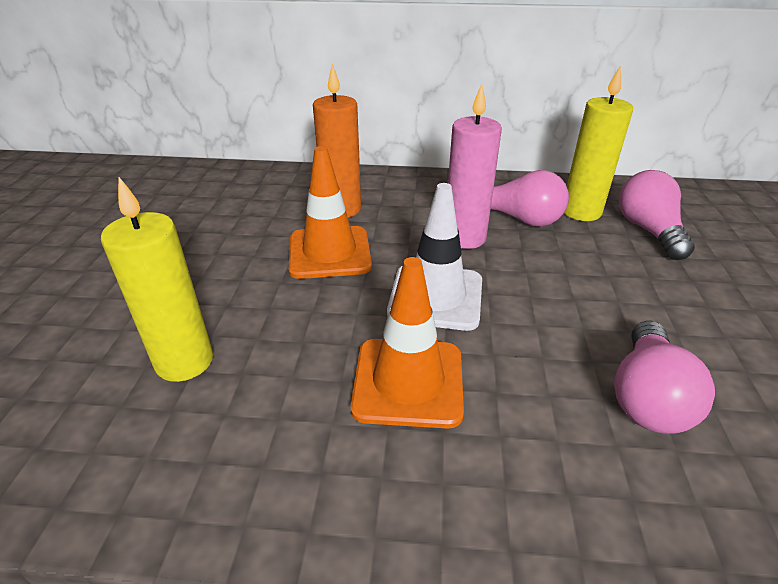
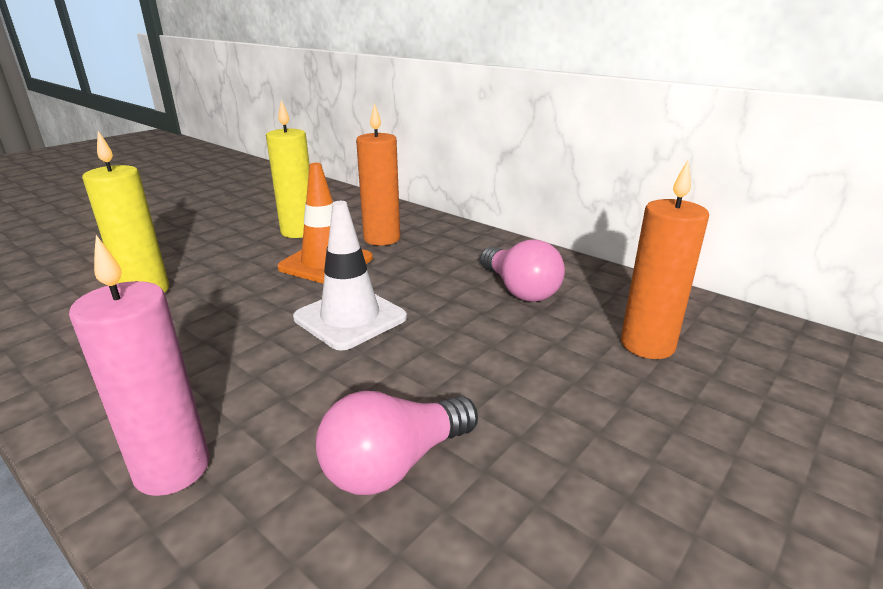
camera: 35 degrees right, 10 degrees down
orange traffic cone [351,257,464,429] -> none
pink candle [448,84,502,249] -> pink candle moved to [69,235,210,496]
yellow candle [564,65,633,221] -> yellow candle moved to [266,100,309,238]
pink light bulb [619,170,695,260] -> orange candle [621,160,709,359]

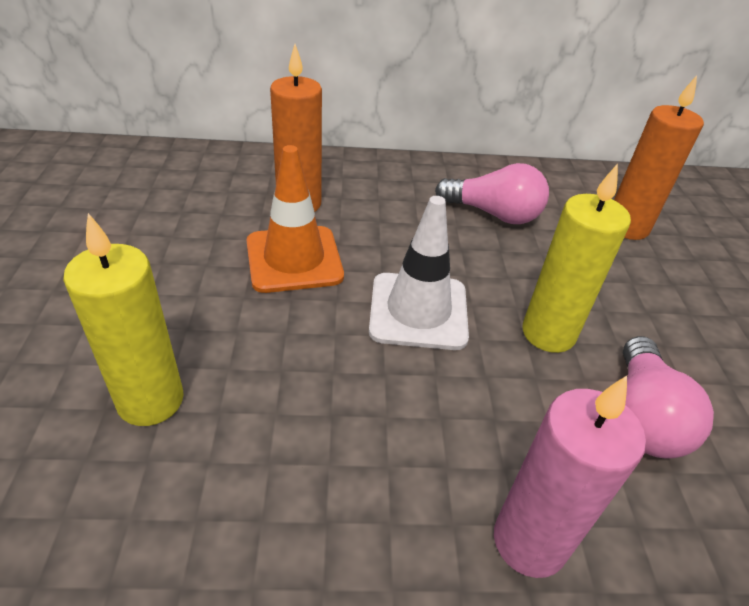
camera: 45 degrees left, 15 degrees up
yellow candle [266,100,309,238] -> yellow candle moved to [522,164,631,353]

